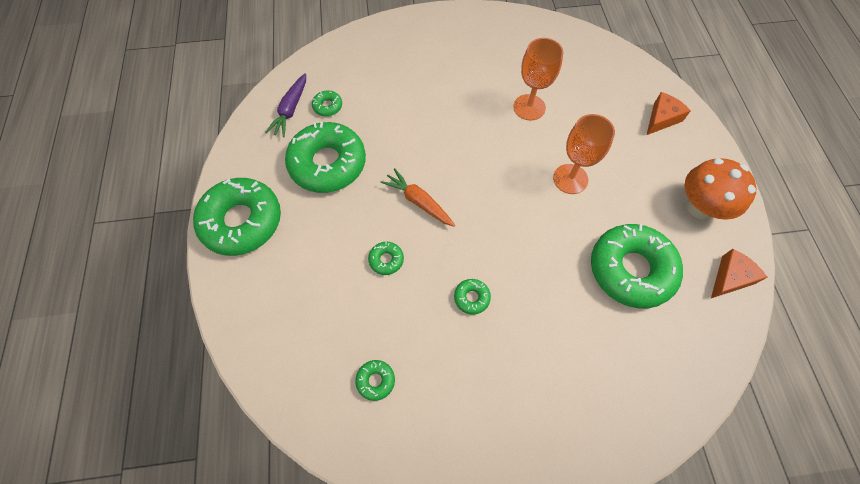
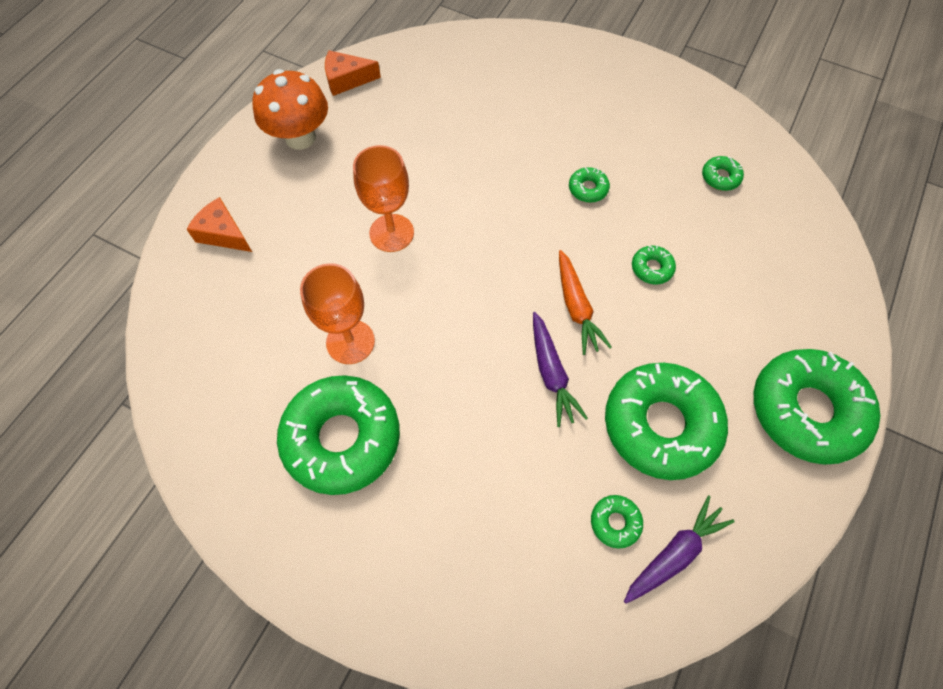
camera: 145 degrees left, 0 degrees up
green donut [591,224,683,308] -> green donut moved to [277,375,400,495]
orange cheese [647,92,691,135] -> orange cheese turned 45 degrees clockwise [186,197,252,252]
none -> purple carrot [533,312,588,427]

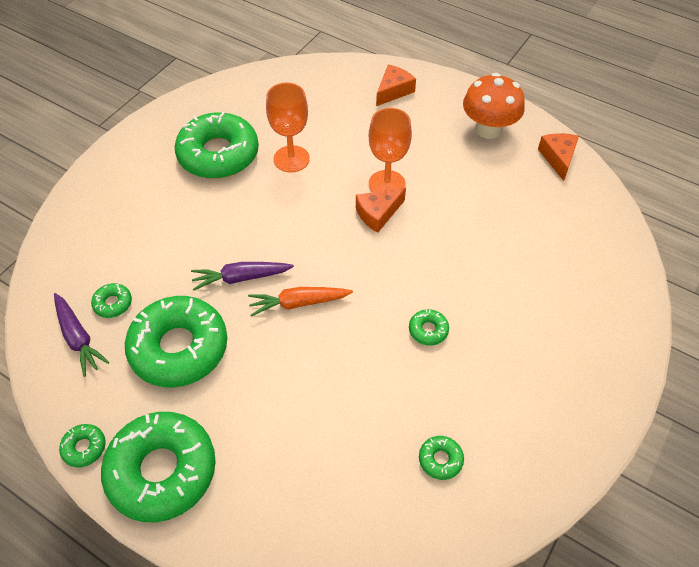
camera: 95 degrees right, 10 degrees down
green donut [632,245,676,285] -> green donut moved to [59,424,106,467]
none -> orange cheese [356,188,406,233]

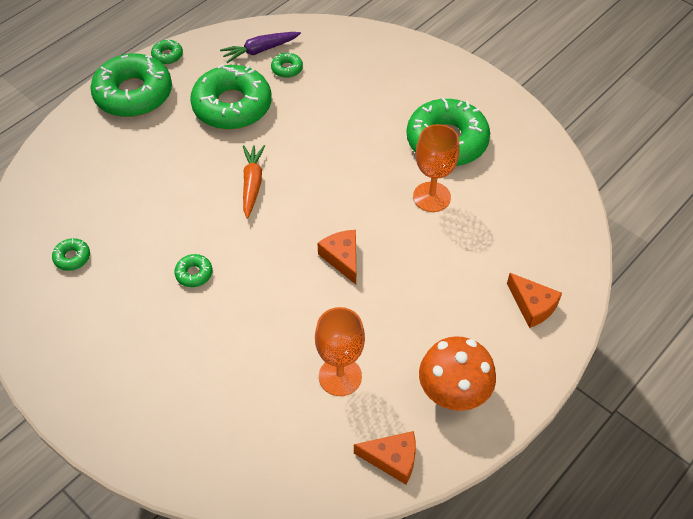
camera: 100 degrees right, 0 degrees up
purple carrot [191,262,294,291] -> none
orange goblet [369,108,412,192] -> orange goblet moved to [315,307,365,396]

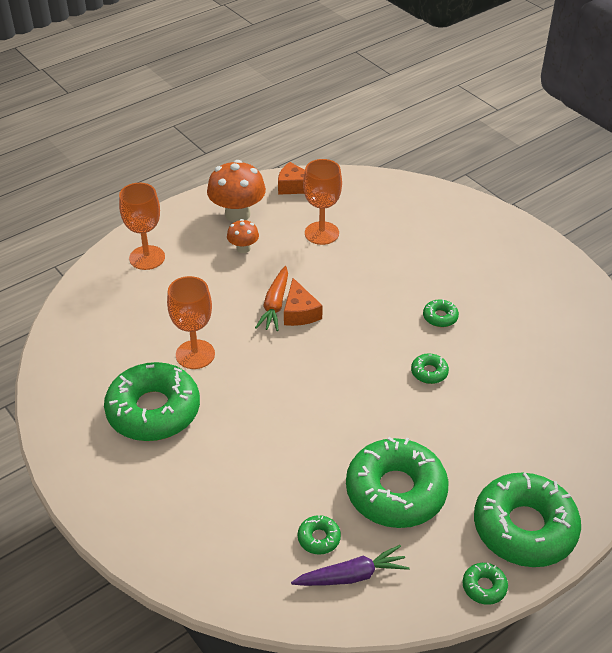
camera: 170 degrees left, 10 degrees down
green donut [52,238,90,271] -> green donut moved to [411,353,449,384]
orange carrot [243,145,265,218] -> orange carrot moved to [255,266,288,331]
orange cheese [507,273,562,328] -> orange goblet [119,183,165,270]
none -> orange mushroom [227,219,259,253]

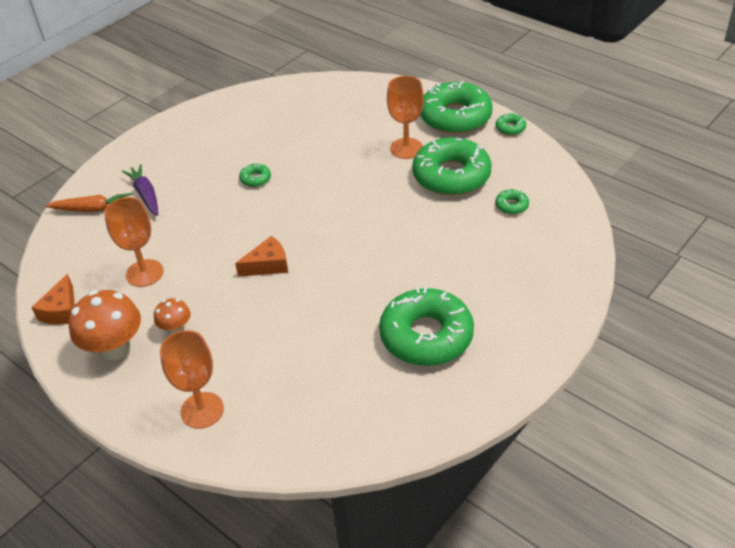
camera: 100 degrees left, 0 degrees up
orange goblet [167,276,215,369] -> orange goblet moved to [387,76,424,159]
orange carrot [255,266,288,331] -> orange carrot moved to [45,193,132,212]
purple carrot [291,545,410,586] -> purple carrot moved to [122,164,158,216]
green donut [411,353,449,384] -> none

